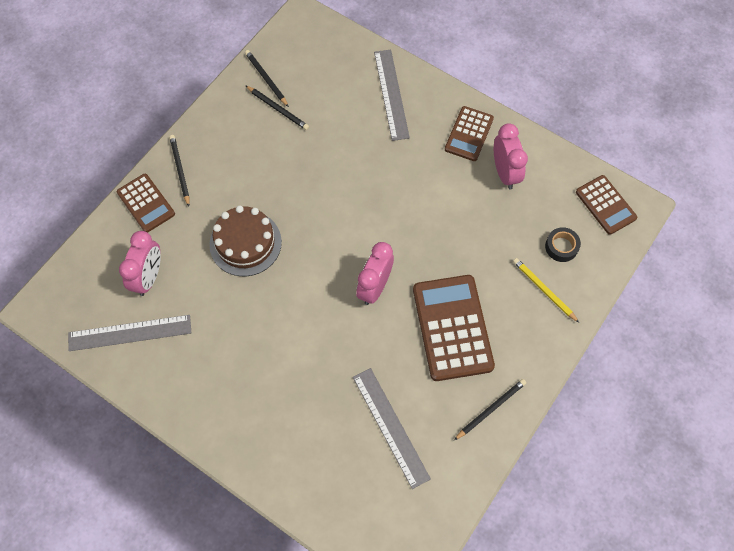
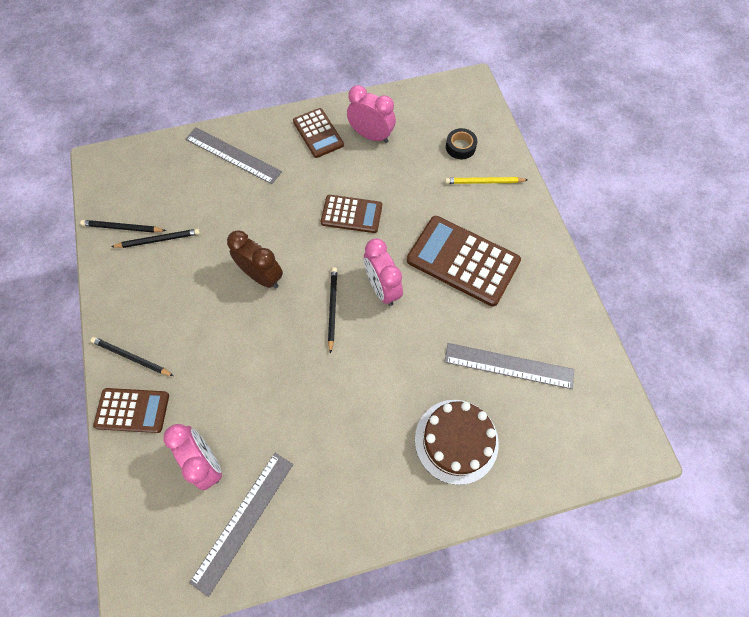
camera: 50 degrees left, 0 degrees up
brown cake [209,206,282,276] -> brown cake moved to [415,400,499,485]
black pencil [454,379,526,440] -> black pencil moved to [328,267,337,354]
brown calculator [576,175,637,235] -> brown calculator moved to [321,195,382,233]
none -> brown clock [227,230,283,288]

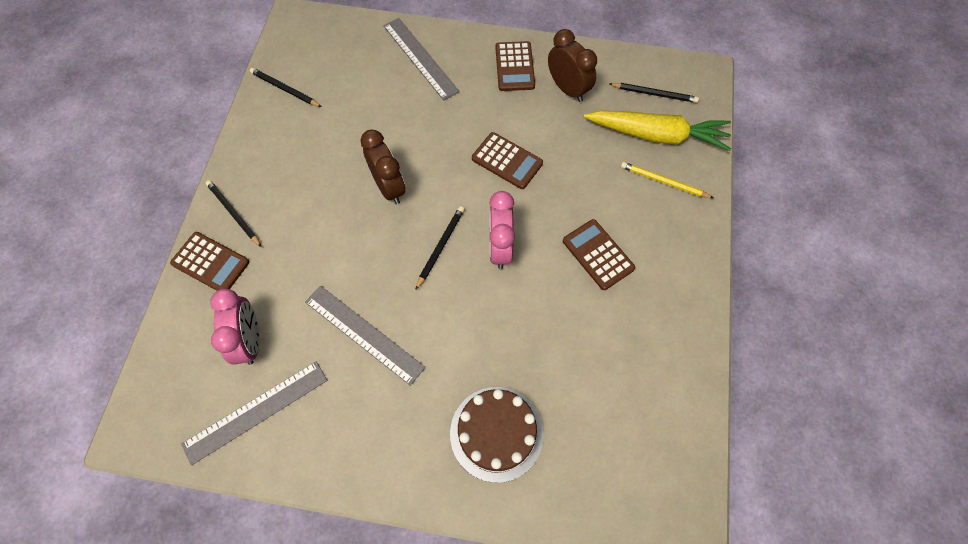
camera: 25 degrees right, 0 degrees up
black pencil [111,229,200,248] -> black pencil moved to [609,83,699,103]
pink clock [347,85,396,143] -> brown clock [548,29,597,102]
brown calculator [407,216,521,307] -> brown calculator [563,219,635,290], size x0.60
grey ruler [444,343,574,389] -> grey ruler moved to [305,286,426,386]
black tape [446,128,477,159] -> yellow carrot [584,110,731,151]

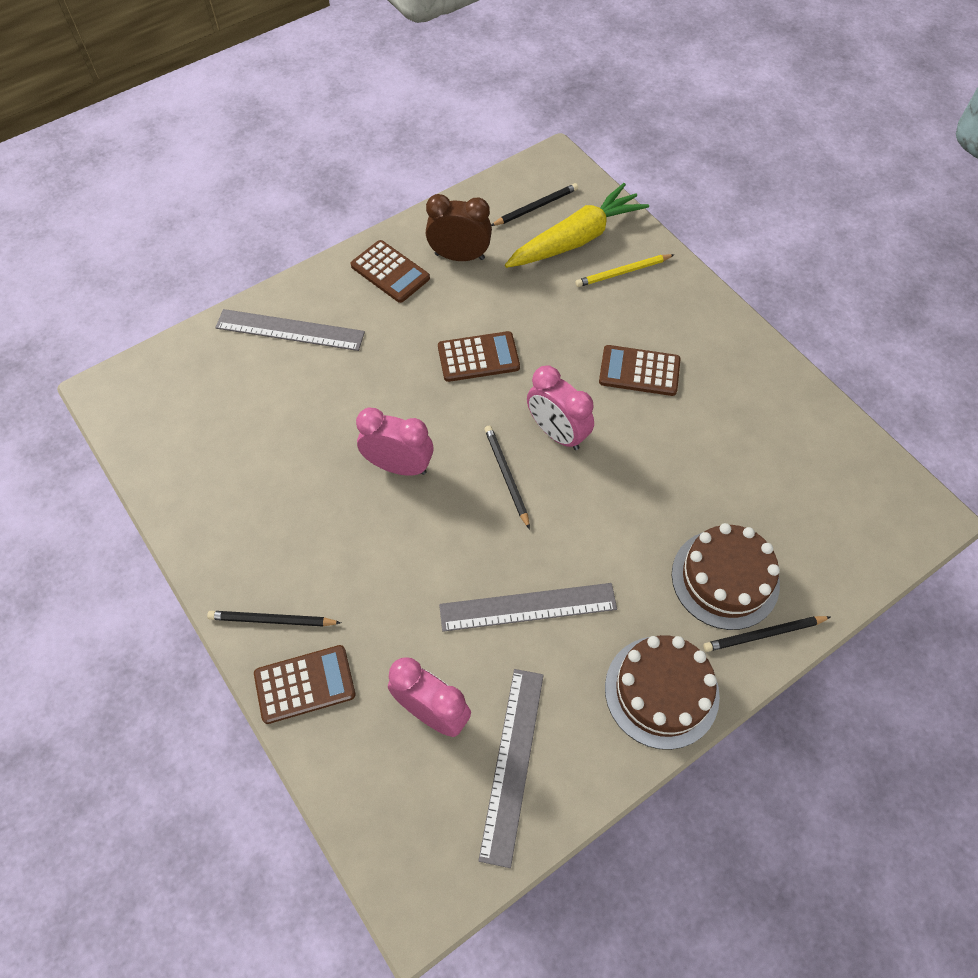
camera: 45 degrees left, 5 degrees down
black pencil [250,68,322,107] -> black pencil moved to [703,616,831,652]
brown clock [360,130,405,204] -> pink clock [356,407,434,476]
none -> brown cake [605,635,720,750]

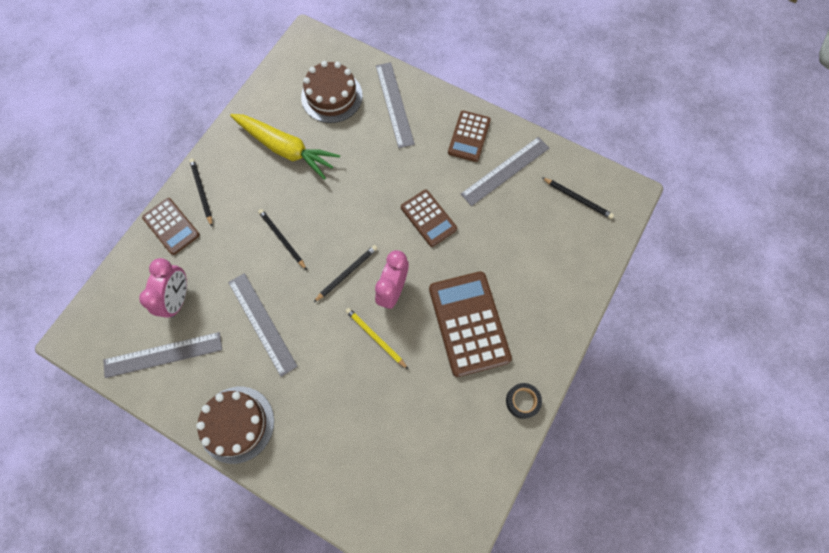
camera: 65 degrees right, 10 degrees up
pink clock [356,407,434,476] -> none
brown clock [426,194,492,261] -> grey ruler [461,137,549,206]
yellow carrot [505,183,649,268] -> yellow carrot moved to [230,114,340,180]
yellow pencil [575,254,675,287] -> yellow pencil moved to [345,308,408,369]
brown calculator [599,345,681,396] -> brown calculator [429,271,512,377], size x1.68
brown cake [672,523,780,630] -> brown cake moved to [301,61,363,123]
black pencil [703,616,831,652] -> black pencil moved to [258,209,307,270]
none -> black tape [506,383,542,419]

